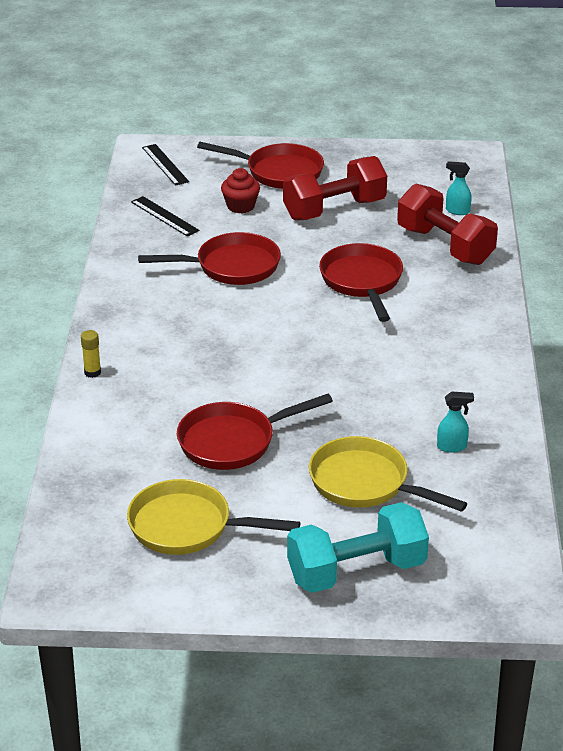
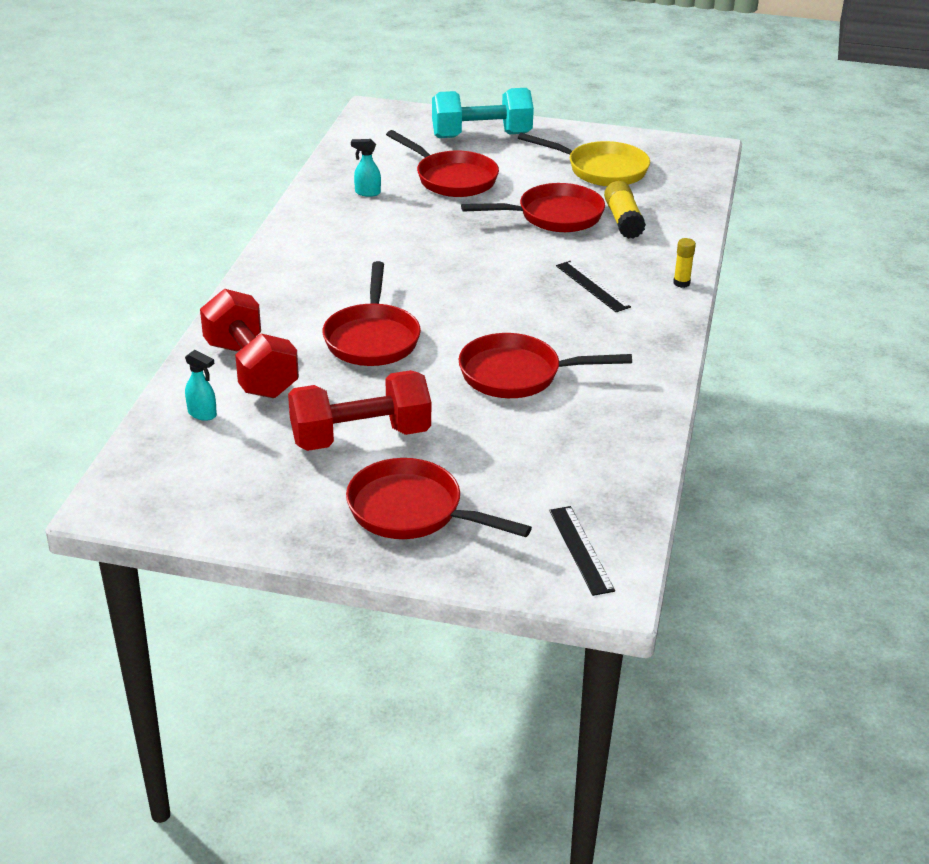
camera: 170 degrees left, 0 degrees up
black ruler [131,196,199,237] -> black ruler moved to [556,261,631,312]
red cupcake [221,168,260,213] -> none
yellow pan [309,436,468,512] -> red pan [386,130,499,197]
none -> yellow glue stick [604,181,646,239]

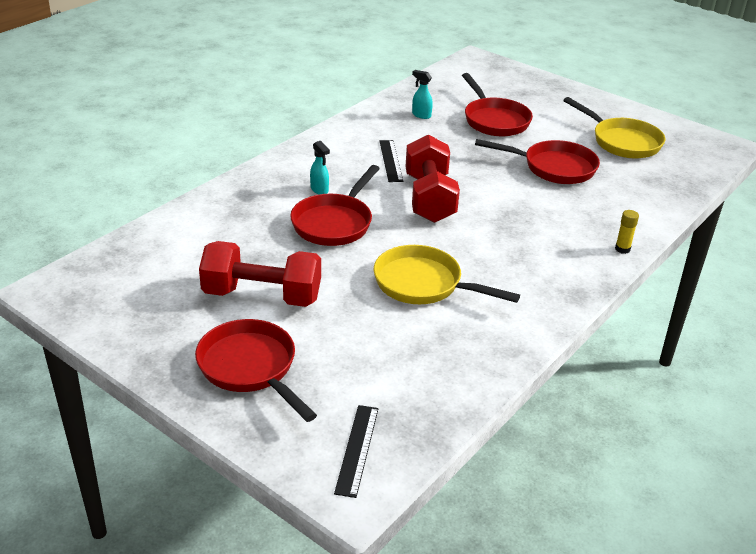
camera: 25 degrees right, 0 degrees up
turquoise spray bottle [185,350,217,421] -> turquoise spray bottle moved to [310,141,330,195]
red dumbbell [200,289,299,398] -> red dumbbell moved to [406,134,460,223]
turquoise dumbbell [432,88,534,138] -> none
red pan [458,333,632,398] -> yellow pan [374,245,520,304]
black ruler [556,261,631,312] -> black ruler moved to [379,140,403,182]
yellow glue stick [604,181,646,239] -> none

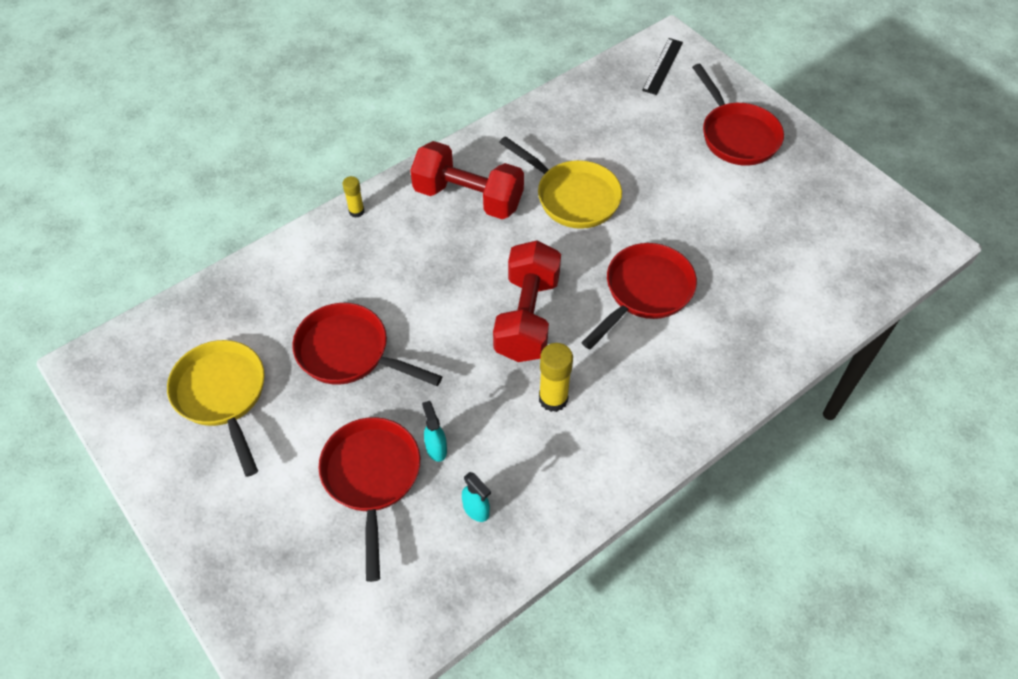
camera: 165 degrees left, 20 degrees up
red dumbbell [199,241,321,307] -> red dumbbell moved to [410,141,524,219]
turquoise spray bottle [310,141,330,195] -> turquoise spray bottle moved to [422,401,447,462]
black ruler [379,140,403,182] -> yellow glue stick [539,343,573,412]

